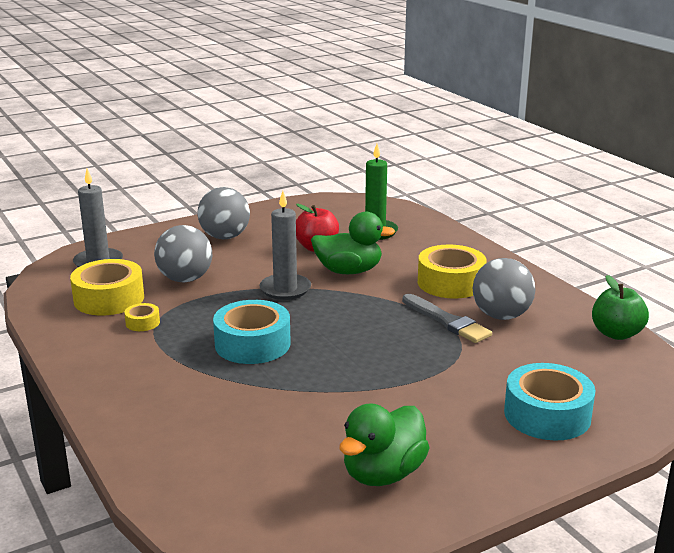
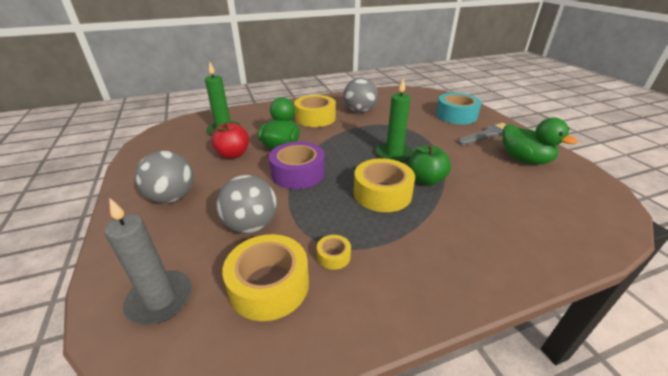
camera: 80 degrees left, 10 degrees up
turquoise tape [213,300,291,364] -> yellow tape [354,158,415,212]
grey candle [260,191,311,300] -> purple tape [269,142,325,189]
grey brush [402,294,492,343] -> grey brush moved to [458,123,507,145]
green apple [592,275,649,340] -> green apple moved to [408,145,451,186]
none -> green candle [376,78,413,162]

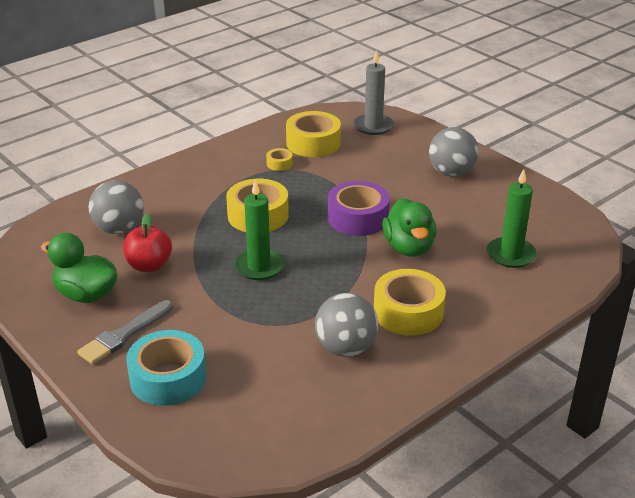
camera: 160 degrees right, 0 degrees up
red apple [211,122,249,159] -> red apple moved to [123,213,172,272]
grey ball [216,175,277,234] -> grey ball moved to [88,180,144,234]
green apple [408,145,451,186] -> none

